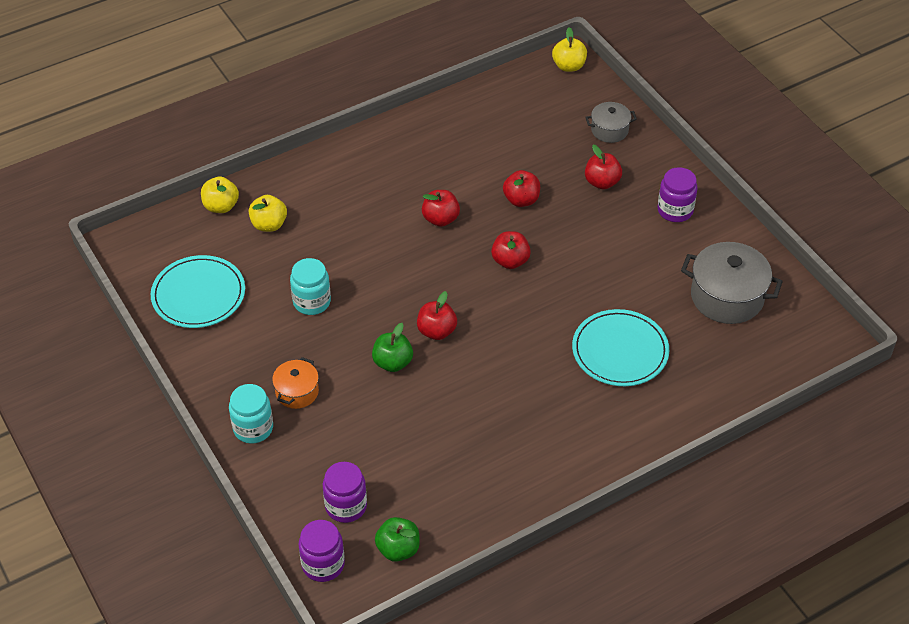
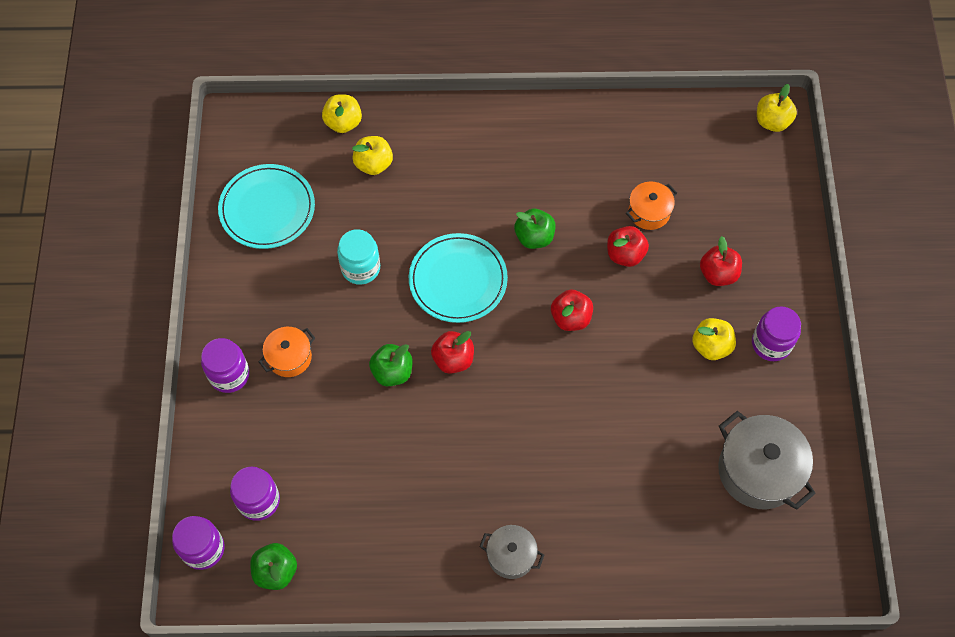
camera: 30 degrees right, 15 degrees up
turquoise jar [229,384,273,444] -> purple jar [201,338,250,393]
red apple [422,190,460,227] -> green apple [514,209,555,249]
turquoise plate [572,309,669,386] -> turquoise plate moved to [409,233,508,323]
grey pot [585,102,637,143] -> grey pot moved to [479,525,544,579]
none -> orange pot [626,182,677,230]
none -> yellow apple [692,318,736,360]

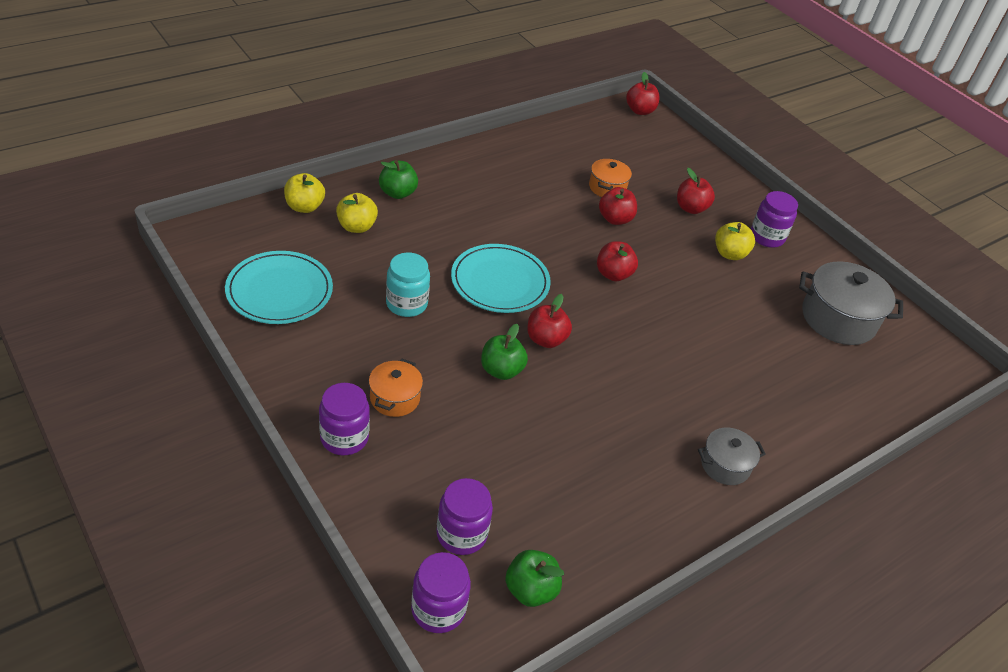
camera: 40 degrees left, 20 degrees down
green apple [514,209,555,249] -> green apple moved to [379,160,418,199]
yellow apple [757,84,797,132] -> red apple [626,72,660,115]

